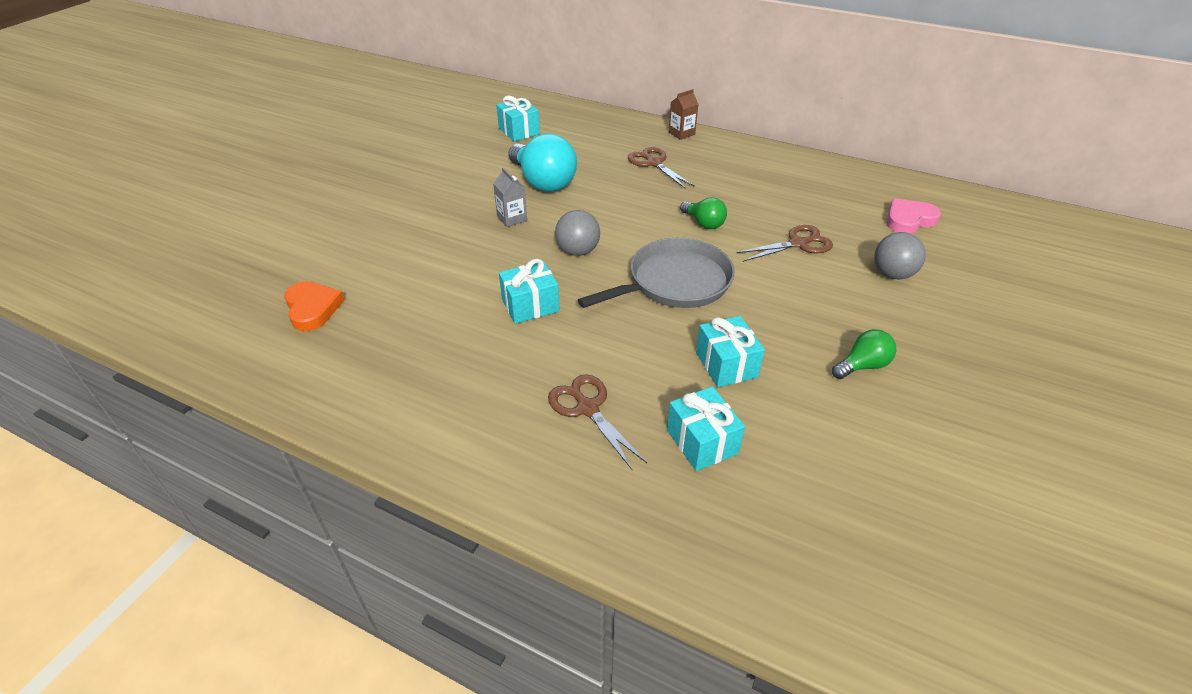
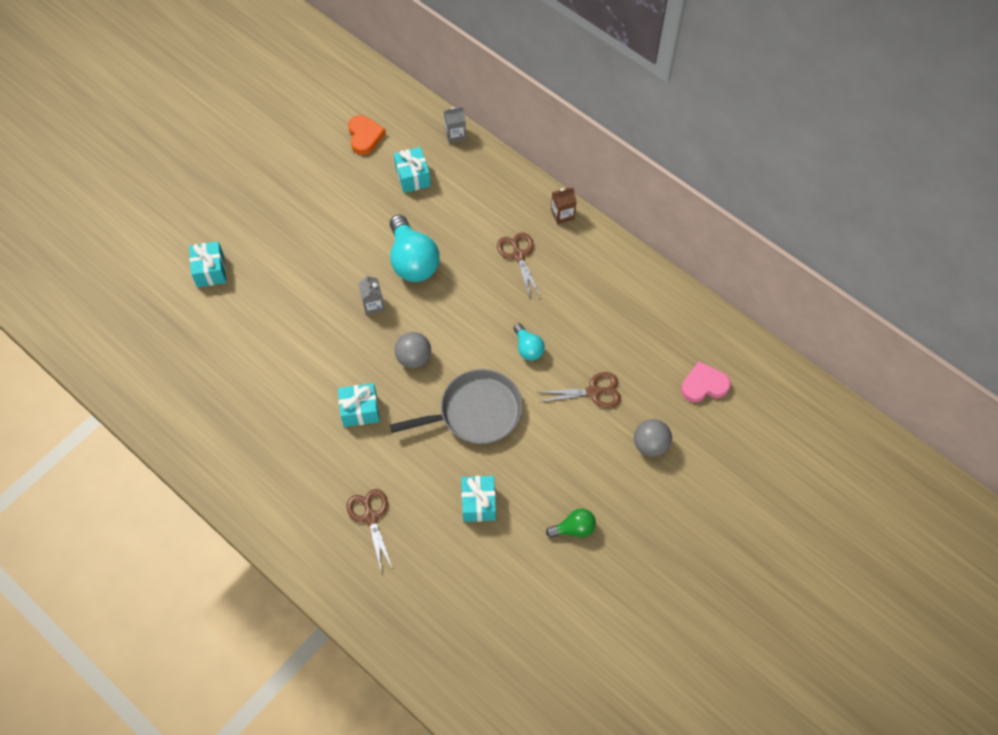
camera: 15 degrees right, 20 degrees up
orange heart [284,281,344,331] -> orange heart moved to [348,115,386,155]
turquoise gift [667,386,745,471] -> turquoise gift moved to [189,241,226,287]
green light bulb [680,197,727,229] -> turquoise light bulb [513,323,545,361]
none -> grey carton [444,107,466,143]

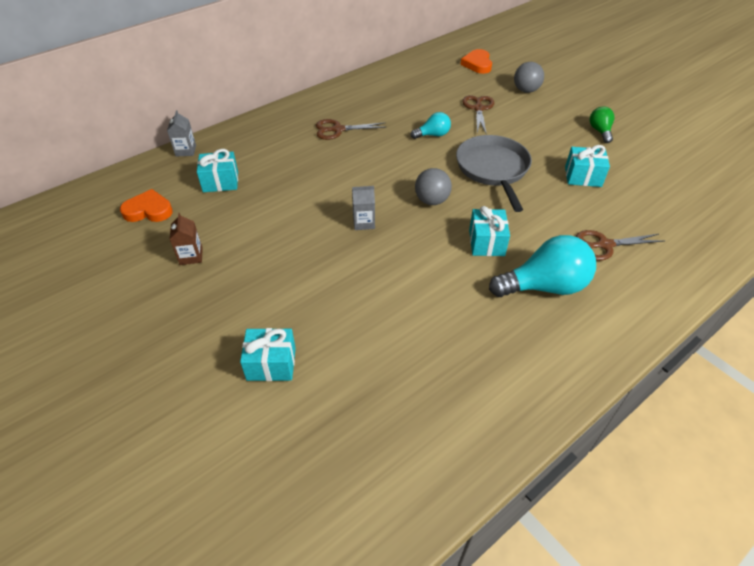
camera: 80 degrees left, 15 degrees down
turquoise light bulb [390,214,440,282] -> turquoise light bulb moved to [489,235,596,297]
brown carton [551,187,577,224] -> brown carton moved to [169,213,203,265]
pink heart [681,361,731,402] -> orange heart [460,49,492,74]

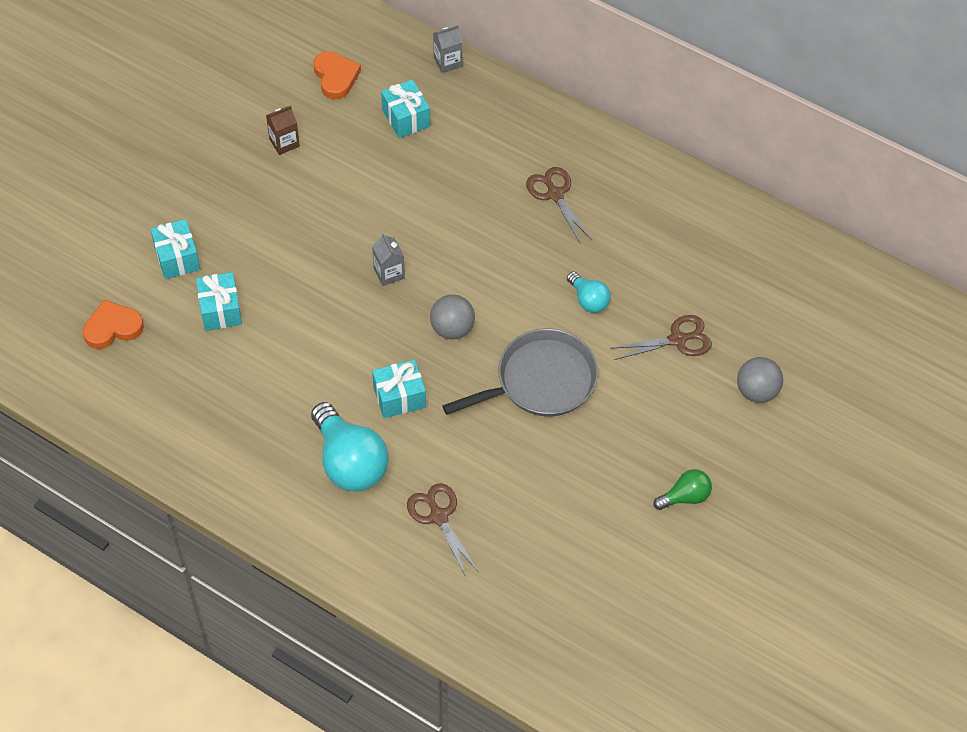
camera: 70 degrees right, 10 degrees up
orange heart [460,49,492,74] -> orange heart moved to [83,300,144,349]
turquoise gift [565,145,610,187] -> turquoise gift moved to [196,272,242,331]

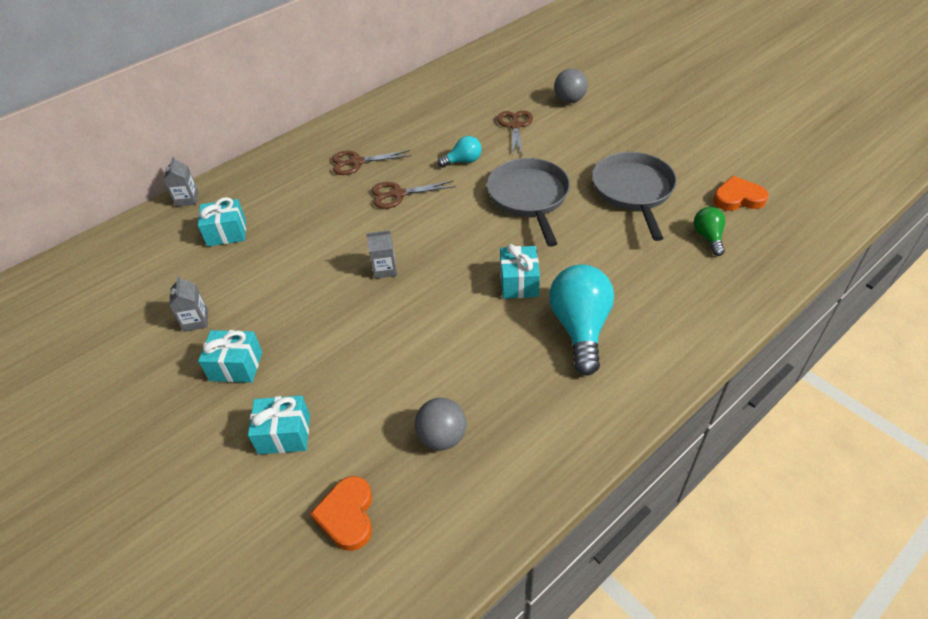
camera: 70 degrees left, 10 degrees down
turquoise gift [196,272,242,331] -> turquoise gift moved to [198,330,262,383]
brown carton [266,106,300,155] -> grey carton [169,276,208,332]
turquoise light bulb [311,402,389,492] -> turquoise light bulb turned 75 degrees counterclockwise [549,264,614,375]
orange heart [313,51,361,99] -> orange heart moved to [713,176,769,211]
brown scissors [407,483,479,577] -> brown scissors moved to [371,180,456,209]
grey ball [430,294,475,339] -> grey ball moved to [415,398,467,450]
green light bulb [653,469,712,510] -> green light bulb moved to [694,207,725,256]
none -> grey pan [592,152,677,241]

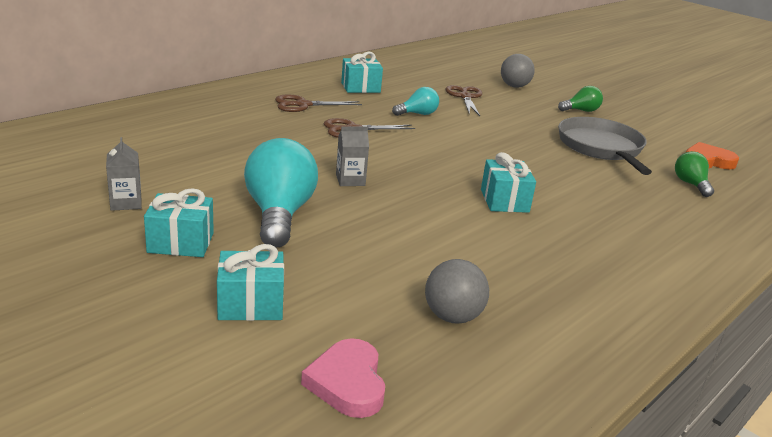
camera: 10 degrees left, 20 degrees down
grey carton [164,157,199,207] -> none
turquoise gift [198,197,246,247] -> turquoise gift moved to [341,52,383,93]
orange heart [310,476,372,551] -> pink heart [301,338,385,418]
grey pan [487,158,570,247] -> none
turquoise light bulb [549,264,614,375] -> turquoise light bulb moved to [244,138,318,247]
none -> green light bulb [558,86,603,112]

